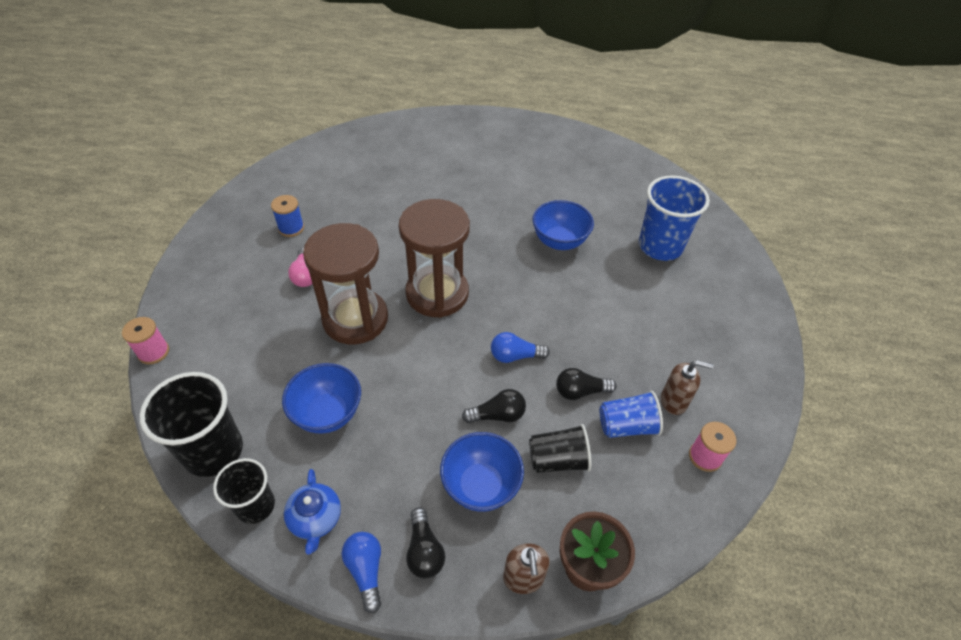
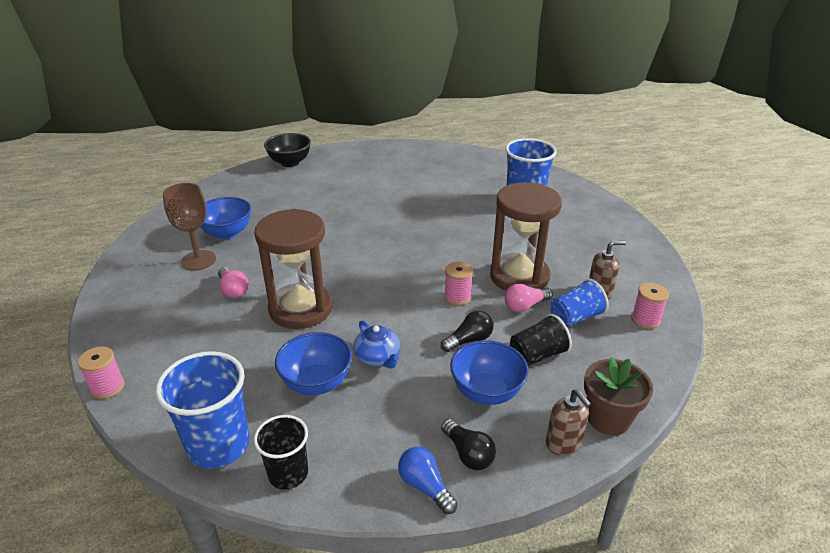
camera: 20 degrees left, 15 degrees down
black cup [139,372,243,477] -> blue cup [156,351,250,469]
blue spool [271,195,304,237] -> brown goblet [163,183,216,270]
blue teapot [284,469,341,555] -> blue teapot moved to [353,320,400,368]
brown hourglass [399,199,470,318] -> brown hourglass moved to [490,182,562,291]
blue light bulb [491,332,550,363] -> pink spool [444,262,473,306]
blue bowl [533,200,594,250] -> blue bowl moved to [201,197,251,239]
black light bulb [556,368,617,400] -> pink light bulb [505,284,553,312]
none -> black bowl [264,133,311,167]

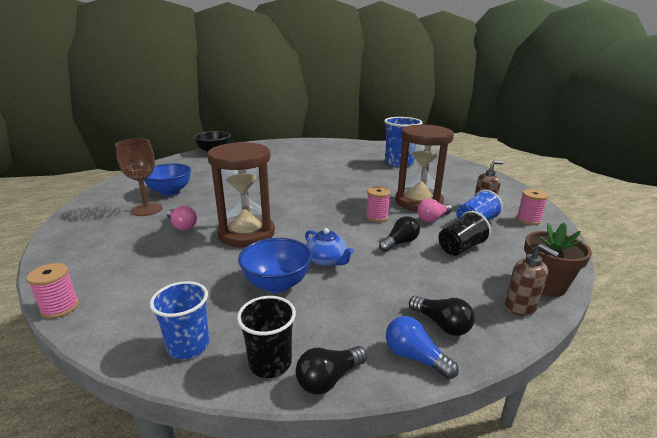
camera: 10 degrees left, 10 degrees down
blue cup [156,351,250,469] -> blue cup [150,281,209,359], size x0.62
blue bowl [450,340,529,405] -> none
none -> black light bulb [296,346,367,394]

